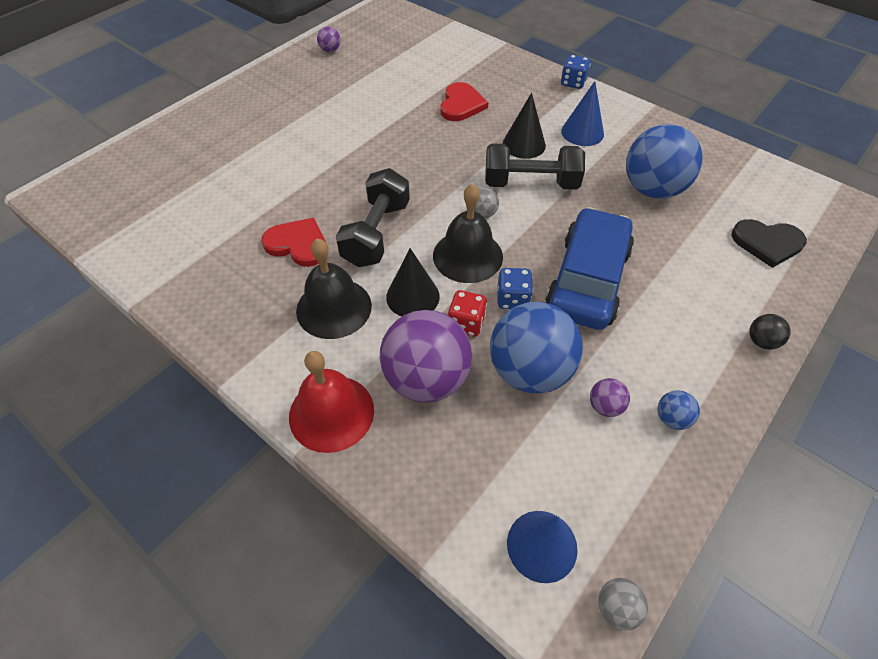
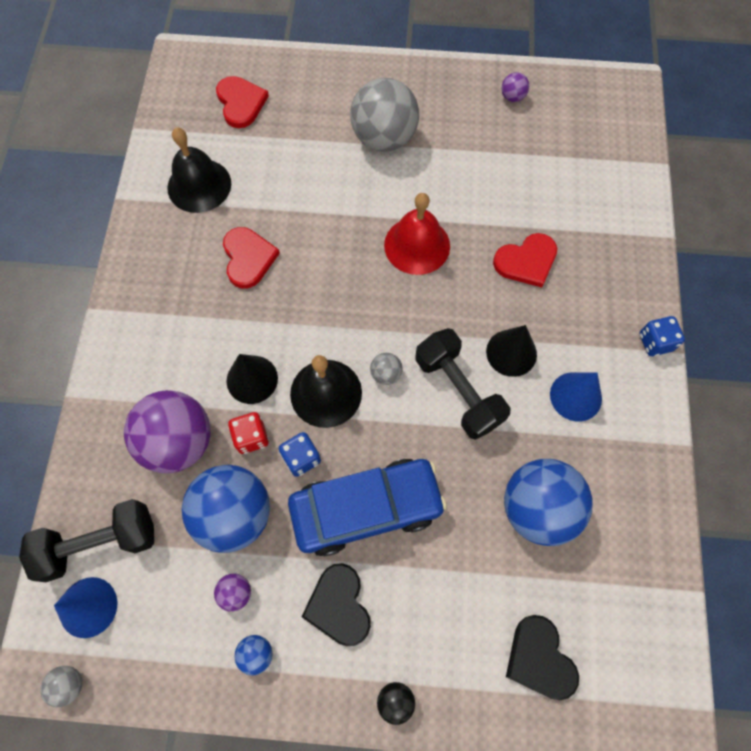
camera: 55 degrees right, 15 degrees up
red bell [289,351,374,453] -> red bell moved to [384,193,450,275]
black bell [296,238,372,339] -> black bell moved to [167,128,231,213]
black dumbbell [336,168,410,267] -> black dumbbell moved to [19,499,154,582]
none -> red heart [216,76,269,128]
none -> black heart [302,563,371,646]
none -> grey ball [350,78,419,152]

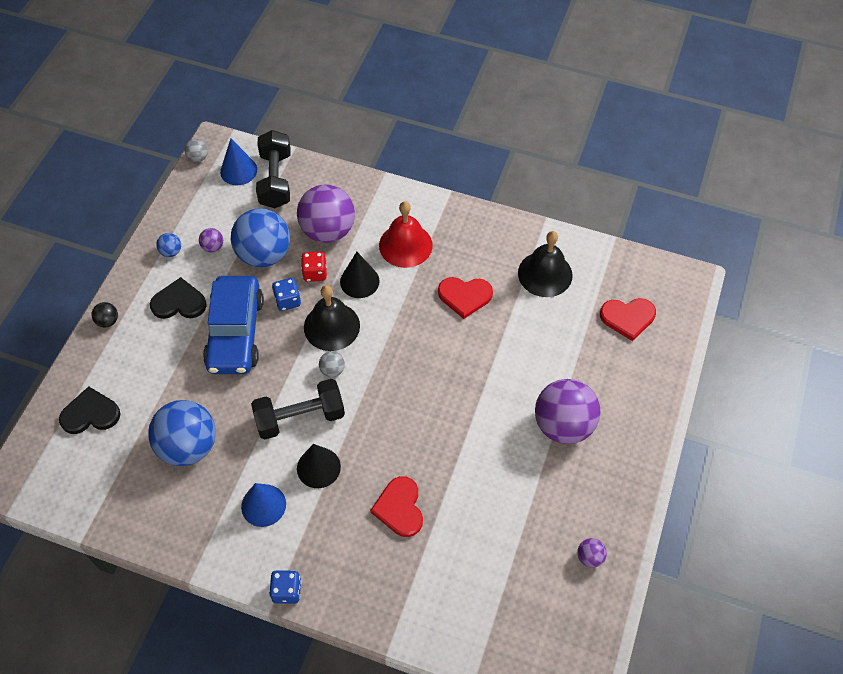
camera: 105 degrees right, 10 degrees down
grey ball [350,78,419,152] -> purple ball [535,379,601,444]
red bell [384,193,450,275] -> red bell moved to [379,201,433,268]

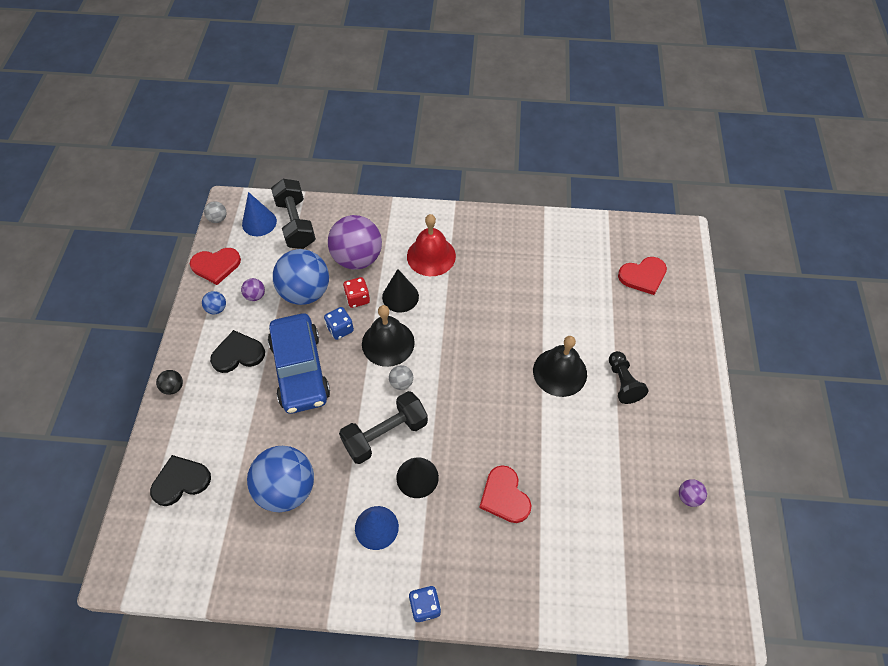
camera: 15 degrees left, 0 degrees up
red heart [438,277,493,319] -> red heart moved to [190,248,241,285]
black bell [518,231,572,297] -> black bell moved to [533,336,587,397]
purple ball [535,379,601,444] -> black pawn [609,351,648,404]

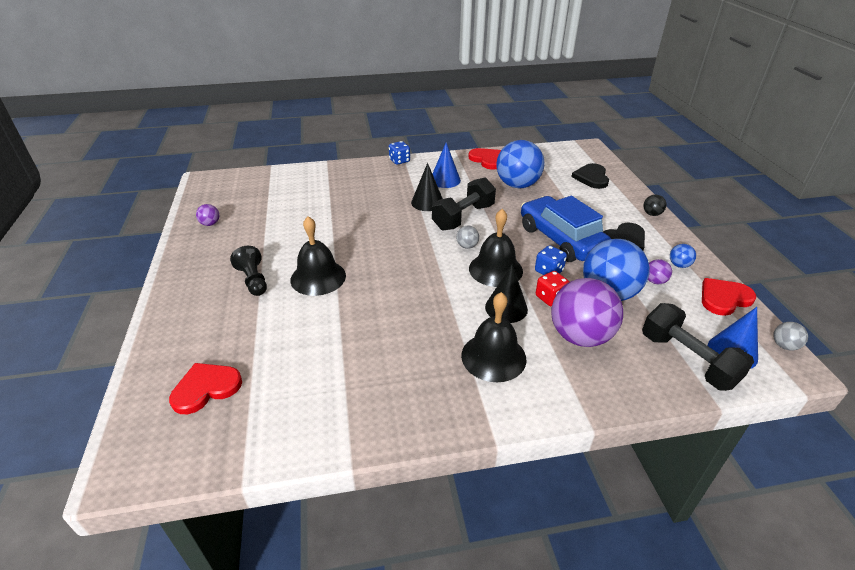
camera: 165 degrees right, 20 degrees down
black heart [150,455,211,506] -> black heart turned 135 degrees clockwise [571,163,609,189]
red bell [407,214,456,276] -> black bell [461,292,526,382]
red heart [479,465,532,523] -> red heart moved to [468,148,501,170]

